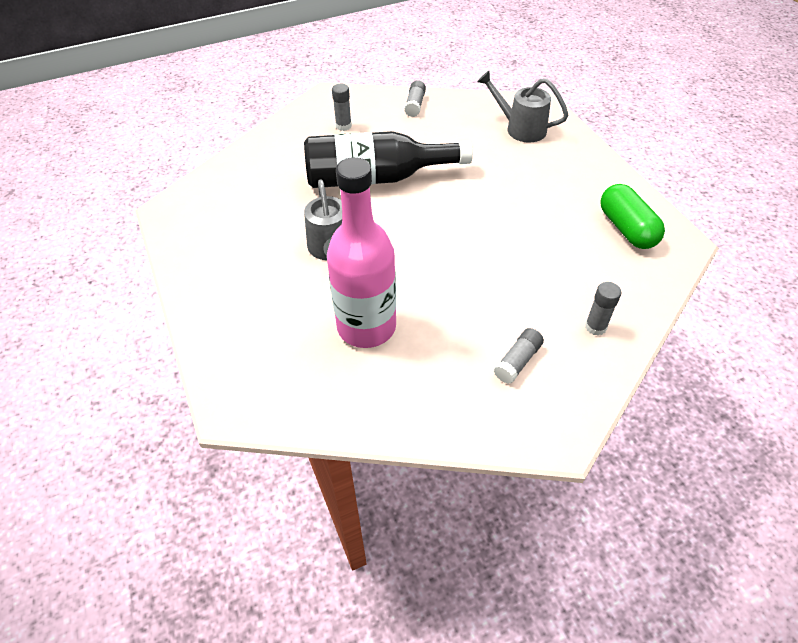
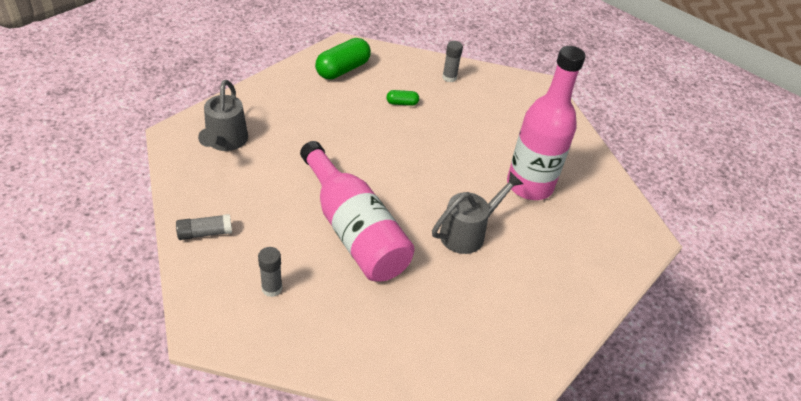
camera: 120 degrees left, 5 degrees down
black bottle [304,131,473,188] -> pink bottle [300,141,415,281]
grey glue stick [494,328,544,384] -> none
none -> green capsule [386,90,419,106]

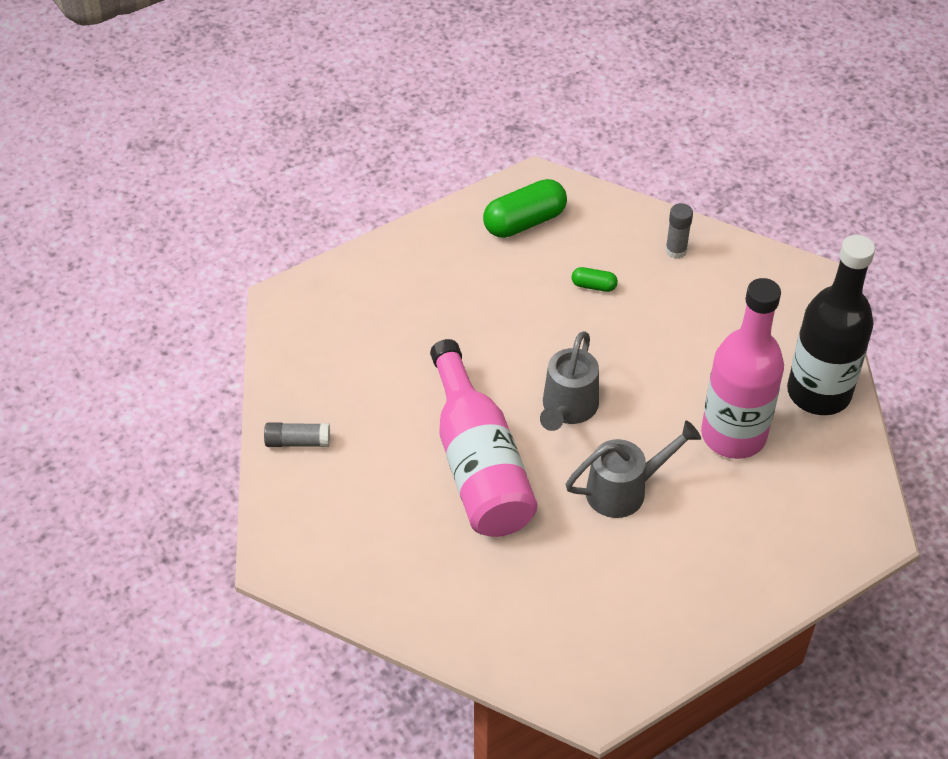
camera: 20 degrees right, 5 degrees up
grey watering can [198,80,248,151] -> grey watering can moved to [540,331,599,431]
grey glue stick [258,247,283,297] -> none
none -> black bottle [787,235,875,415]

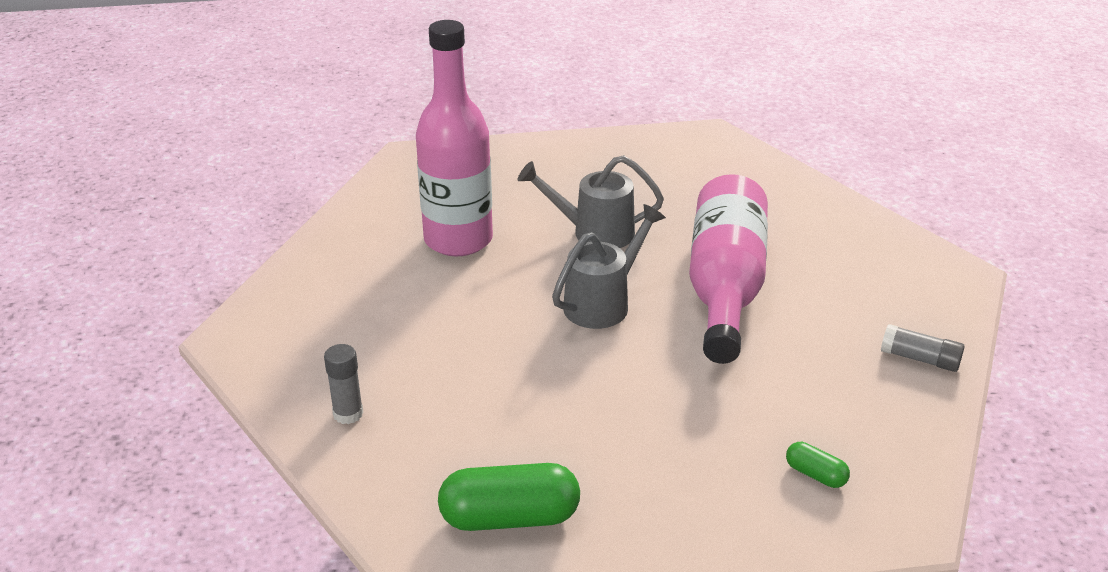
camera: 155 degrees left, 15 degrees down
green capsule [572,267,618,292] -> green capsule moved to [786,442,850,488]
black bottle [787,235,875,415] -> none

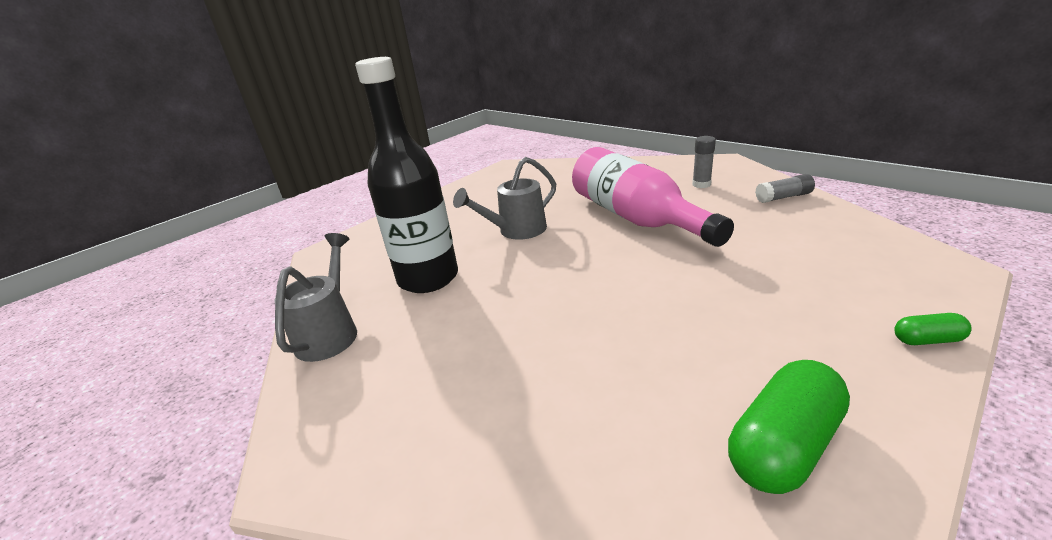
camera: 35 degrees left, 5 degrees down
grey glue stick [324,344,363,424] -> grey glue stick moved to [692,136,716,188]
pink bottle [416,20,493,256] -> black bottle [355,57,458,293]
grey watering can [552,204,666,329] -> grey watering can moved to [274,233,357,362]
green capsule [786,442,850,488] -> green capsule moved to [894,313,972,345]

